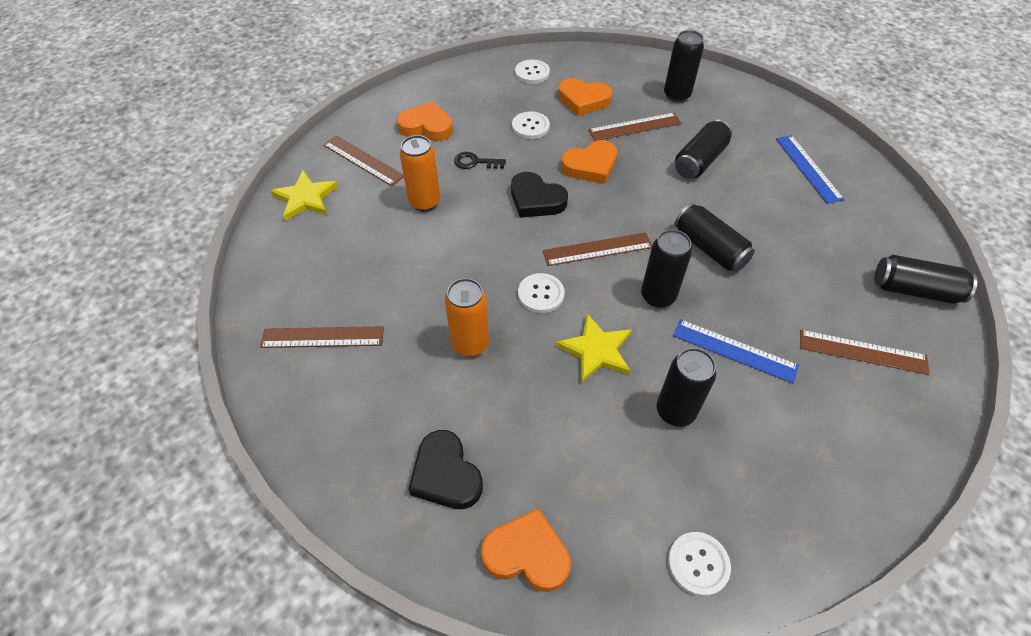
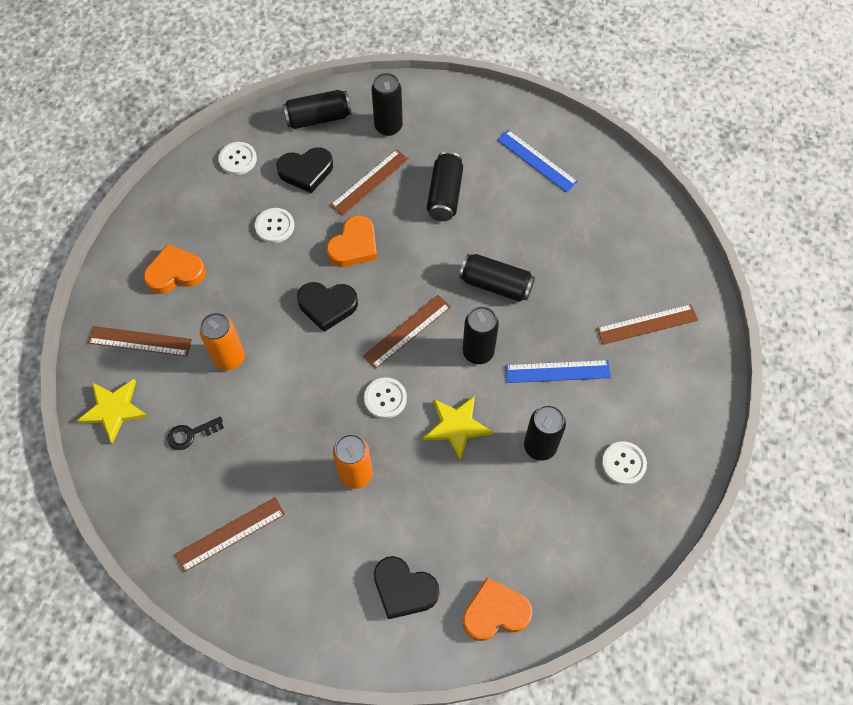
camera: 30 degrees left, 10 degrees up
black key [454,152,506,169] -> black key moved to [167,417,224,450]
orange heart [558,78,612,116] -> black heart [276,147,333,193]
white button [668,532,731,596] -> white button moved to [602,441,647,485]
black can [874,255,977,304] -> black can moved to [283,90,351,129]

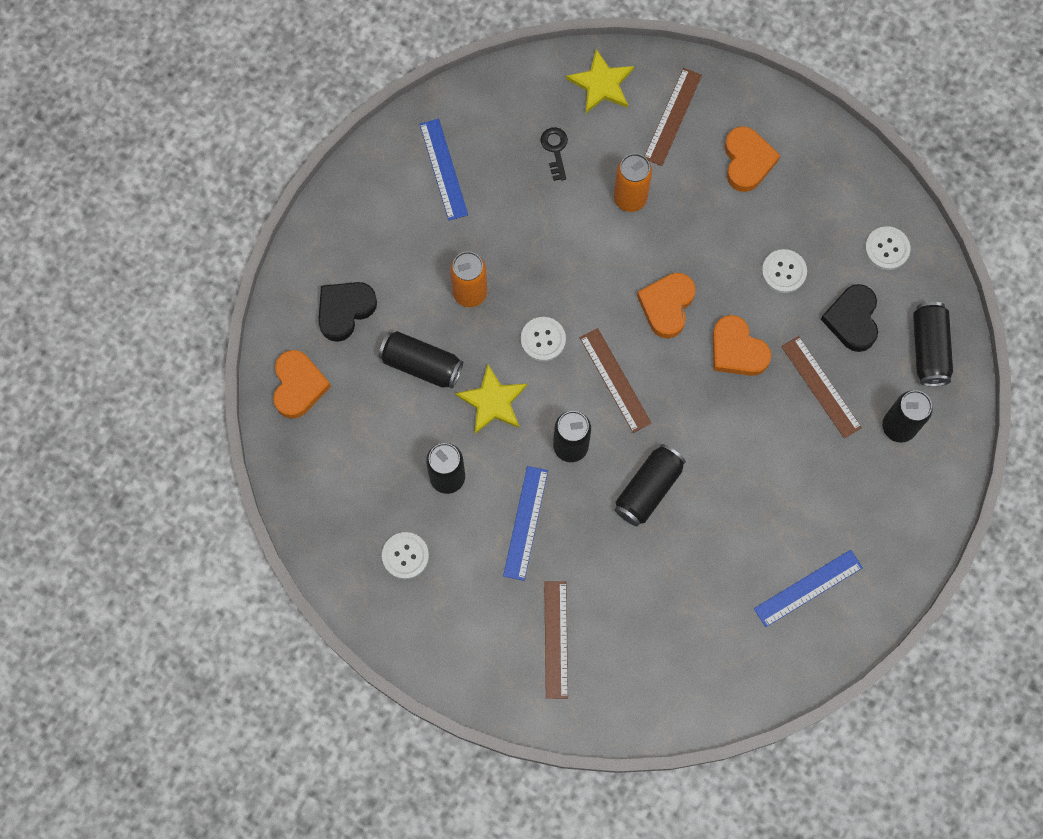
camera: 105 degrees right, 10 degrees up
brown ruler [175,497,285,572] -> blue ruler [420,119,468,220]
black heart [297,282,358,332] -> orange heart [637,273,696,339]
black can [427,151,463,221] -> black can moved to [378,331,463,388]

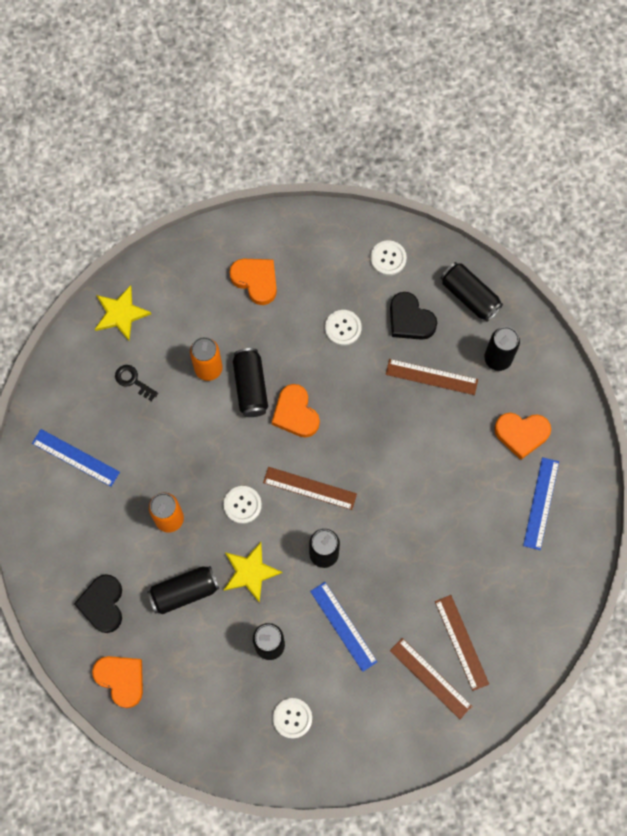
camera: 45 degrees left, 0 degrees up
black can [615,444,686,526] -> black can moved to [233,348,268,417]
brown ruler [644,68,702,166] -> brown ruler moved to [435,595,489,691]
orange heart [713,315,771,376] -> orange heart moved to [494,413,551,460]

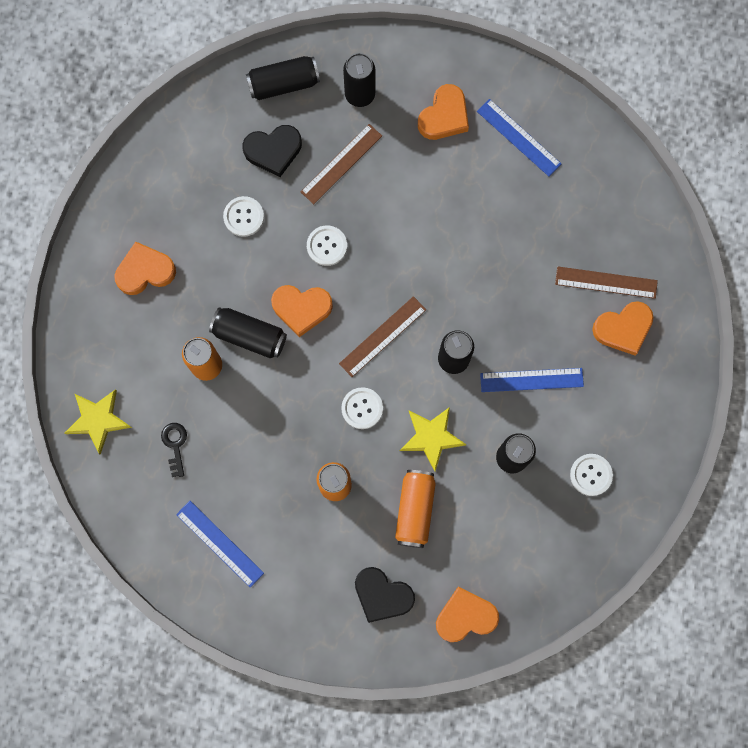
camera: 60 degrees left, 5 degrees up
blue ruler [32,429,120,487] -> blue ruler turned 75 degrees clockwise [176,501,264,588]
black key [115,365,158,401] -> black key turned 105 degrees clockwise [161,423,187,477]
black can [147,566,219,614] -> orange can [395,470,436,548]
white button [370,240,407,276] -> white button moved to [307,226,347,266]
brown ruler [390,638,472,719] -> orange heart [592,301,654,355]

